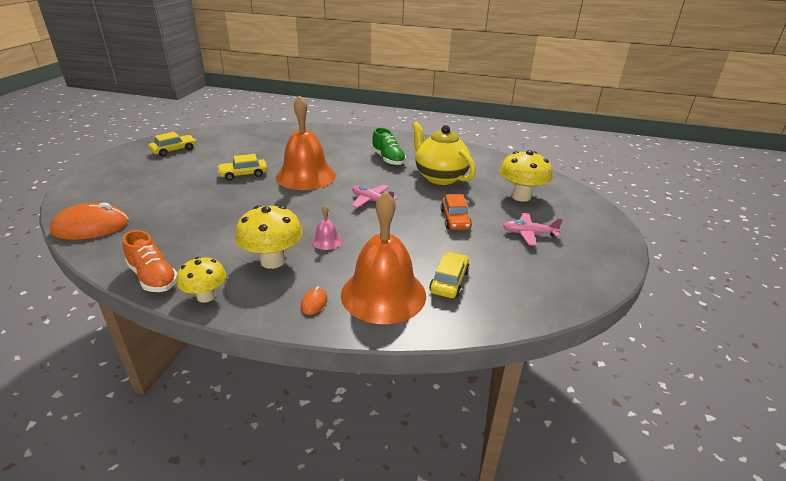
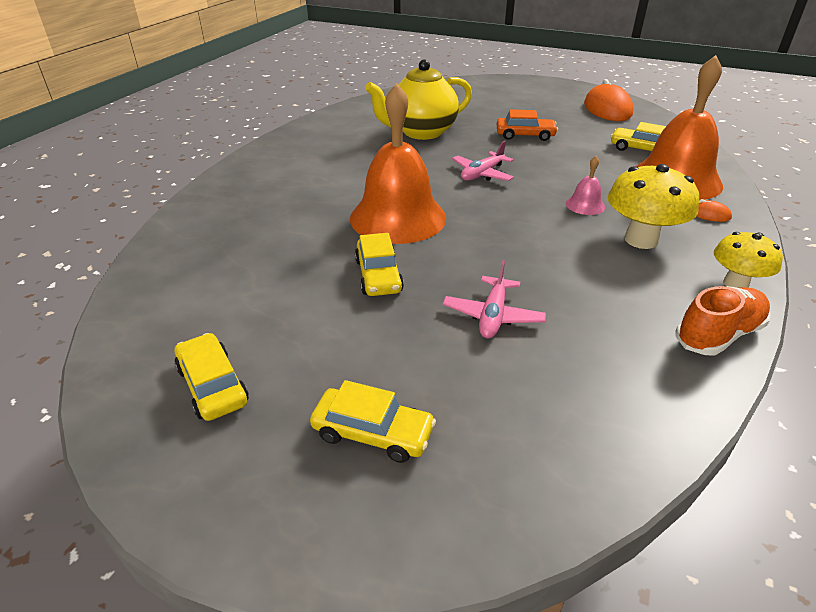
camera: 80 degrees left, 5 degrees up
orange mouse [50,202,129,240] -> orange mouse moved to [584,79,633,121]
green shoe [372,128,406,165] -> none
yellow mushroom [500,150,552,202] -> none
pink plane [503,213,563,246] -> pink plane moved to [443,260,546,338]
none -> yellow car [310,380,436,463]

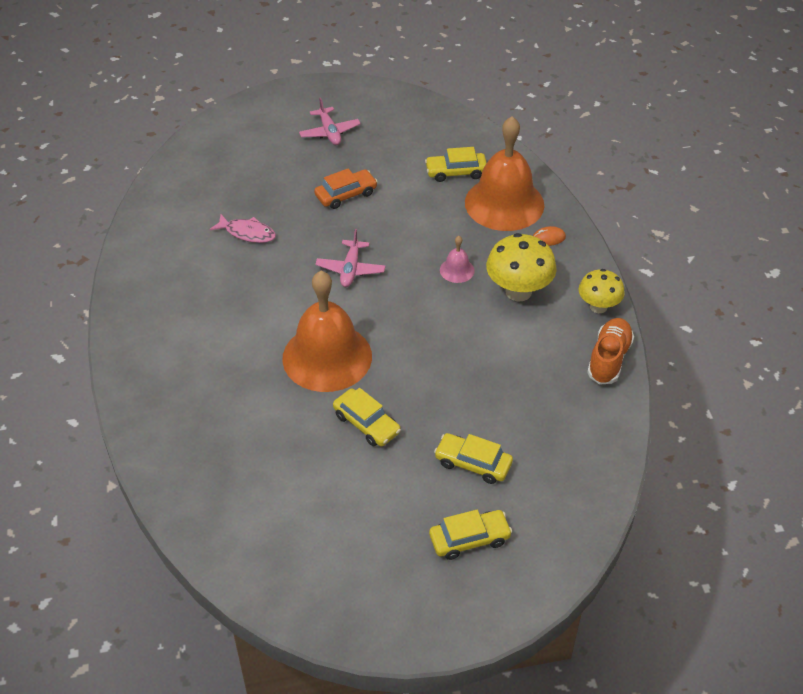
camera: 35 degrees left, 10 degrees up
yellow car [174,333,249,421] -> yellow car moved to [434,433,513,484]
yellow teapot [365,59,472,140] -> pink fish [209,214,276,243]
pink plane [443,260,546,338] -> pink plane moved to [299,97,361,145]
orange mouse [584,79,633,121] -> none

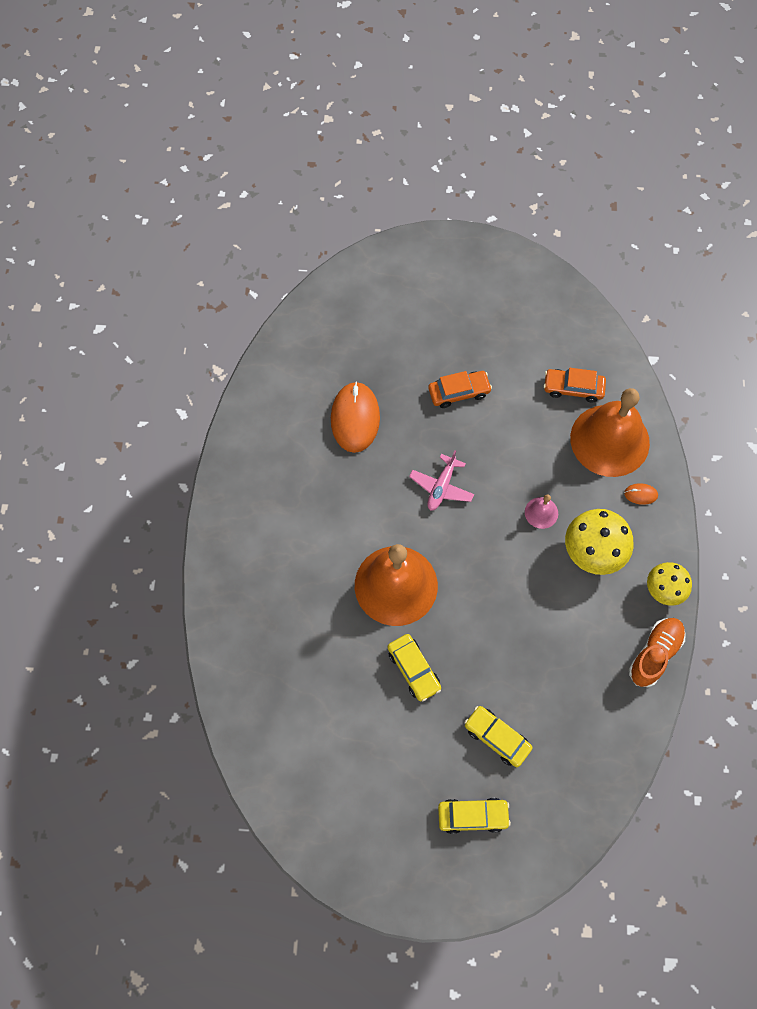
camera: 15 degrees right, 20 degrees up
pink fish [209,214,276,243] -> orange mouse [331,382,380,453]
pink plane [299,97,361,145] -> none
yellow car [425,147,487,182] -> orange car [544,368,606,403]

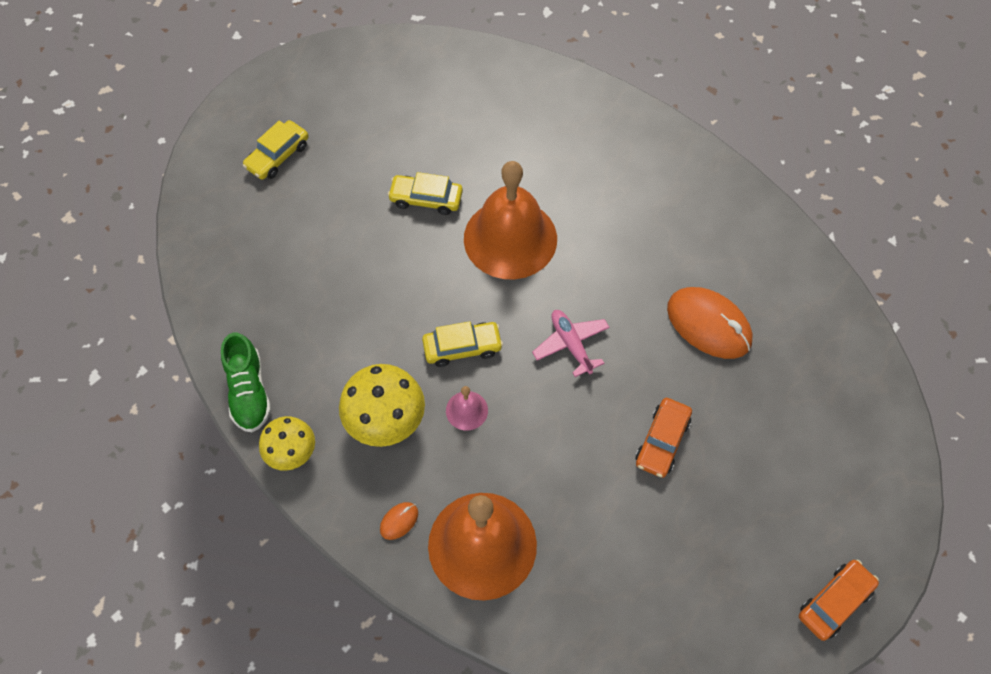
camera: 130 degrees right, 5 degrees down
yellow car [464,706,532,767] -> yellow car moved to [422,321,503,367]
orange car [544,368,606,403] -> orange car moved to [799,560,879,641]
orange shoe [629,618,686,687] -> green shoe [221,333,271,432]

